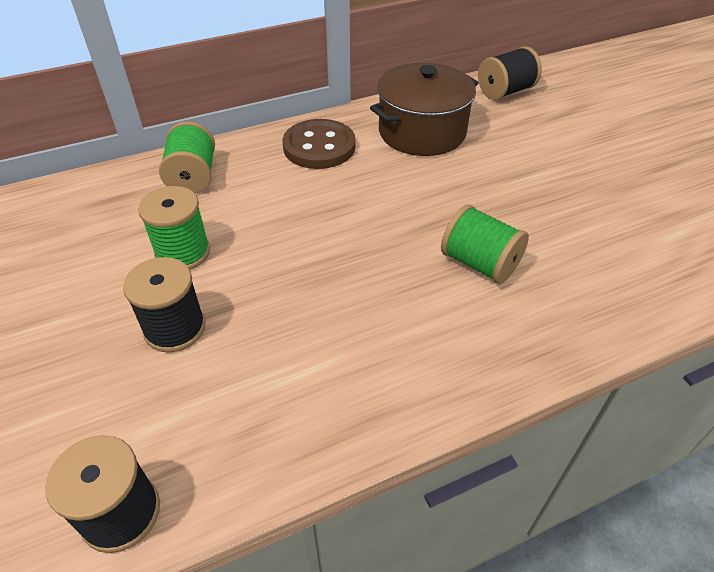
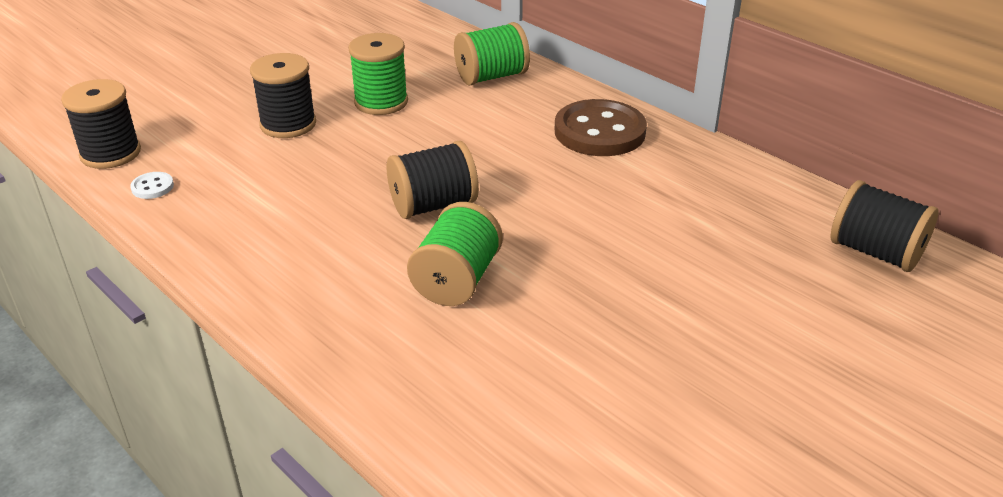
camera: 70 degrees right, 10 degrees down
brown pot [370,63,479,156] -> none
none -> white button [130,172,174,199]
none -> black spool [387,141,479,219]

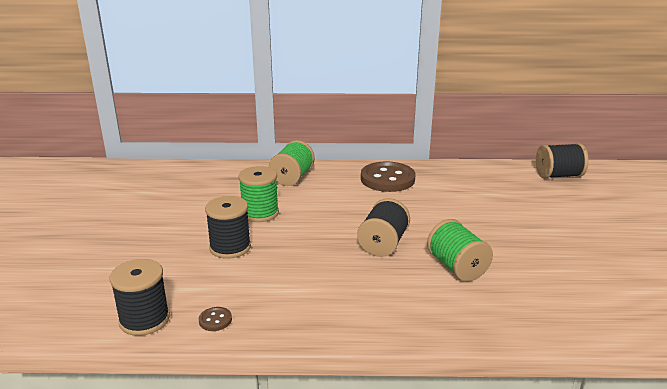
camera: 45 degrees left, 10 degrees down
white button [130,172,174,199] -> brown button [199,307,232,331]

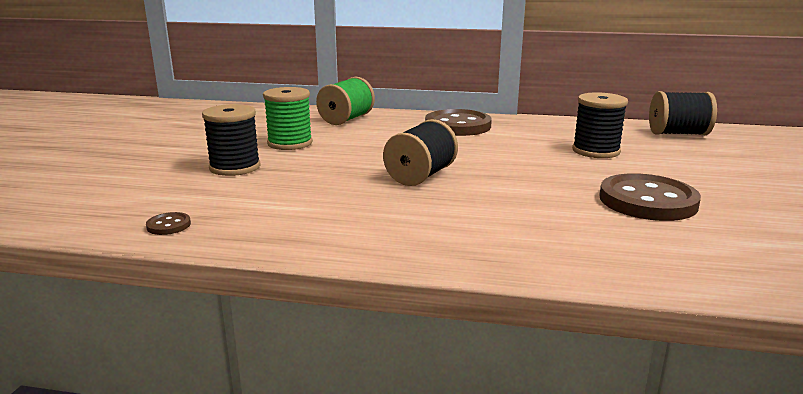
camera: 10 degrees right, 5 degrees down
black spool [109,259,170,336] -> black spool moved to [572,92,628,158]
green spool [427,219,493,282] -> none
none -> brown button [599,173,701,221]

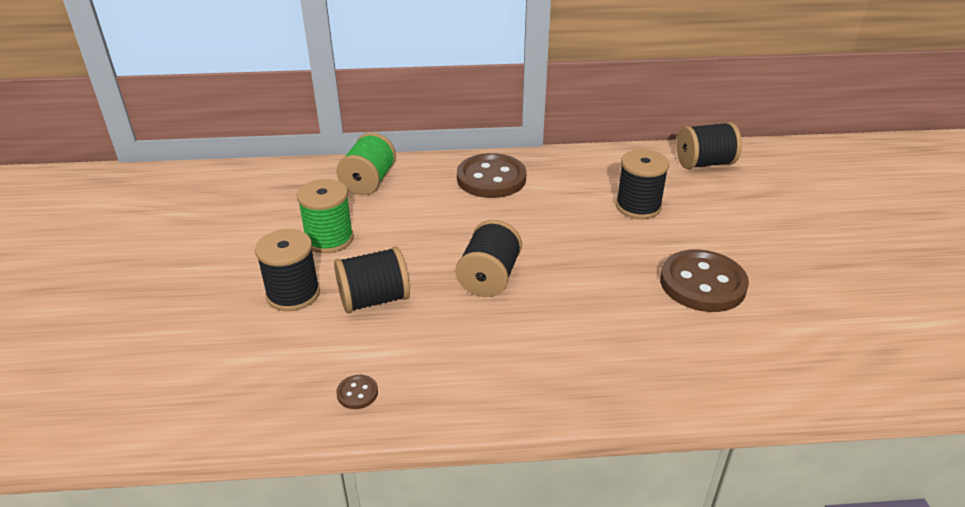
camera: 15 degrees left, 15 degrees up
brown button [146,212,191,235] -> brown button moved to [336,375,378,409]
none -> black spool [334,246,410,313]

